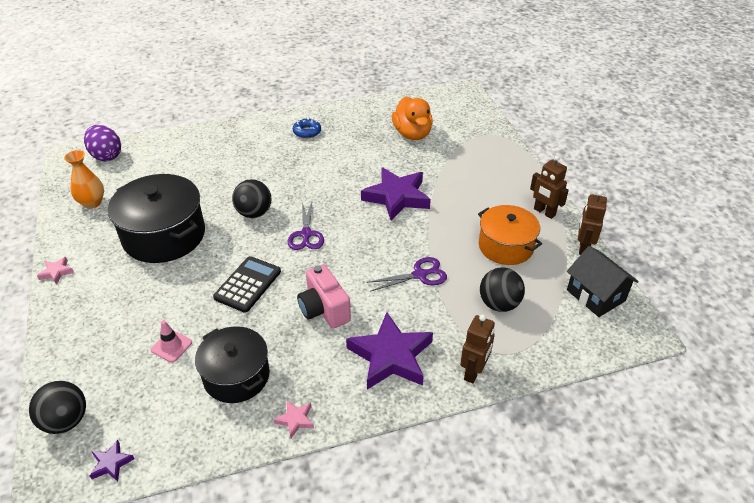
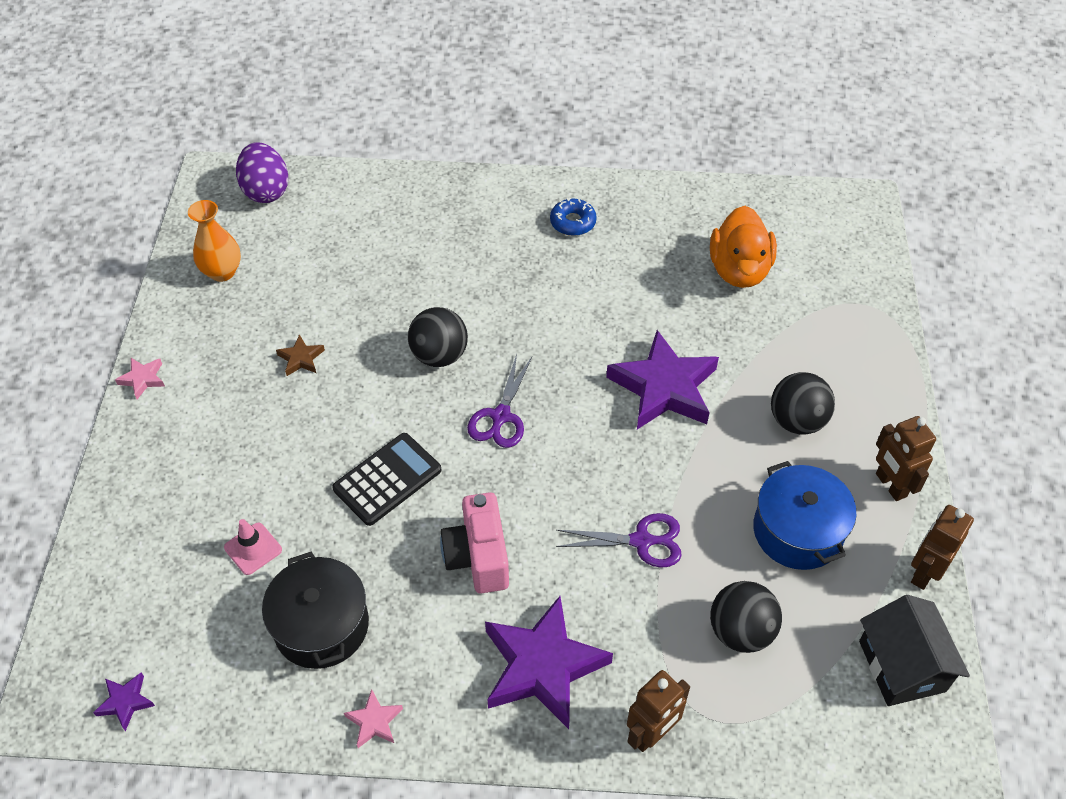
camera: 20 degrees right, 10 degrees up
black ball [29,381,86,434] -> black ball moved to [771,372,835,435]
black pot [108,174,205,263] -> brown star [276,334,325,376]
orange pot [478,205,542,265] -> blue pot [753,461,856,570]

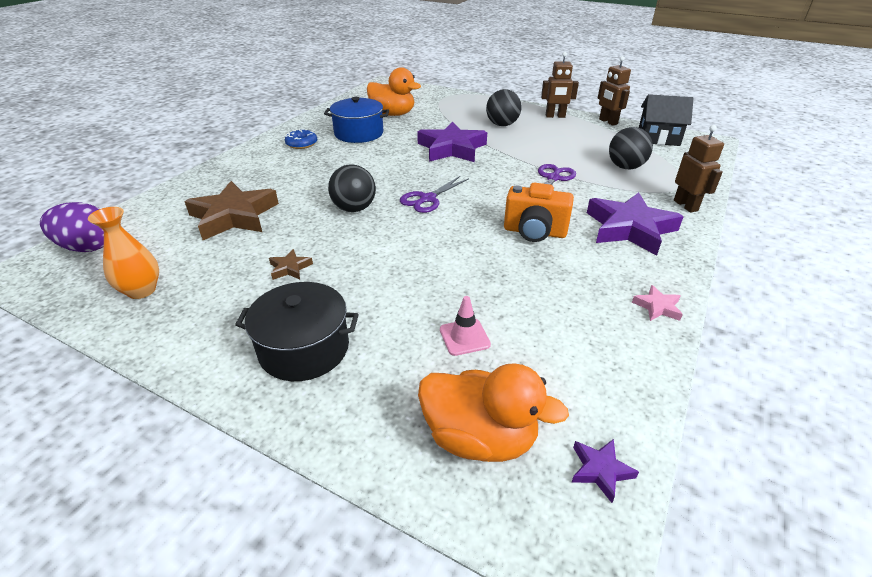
camera: 65 degrees left, 15 degrees down
pink star [115,358,165,399] -> none
black pot [262,552,369,669] -> black pot moved to [235,282,359,381]
black calculator [332,433,442,526] -> none
pink camera [440,492,509,594] -> orange camera [504,183,574,242]
purple scissors [467,354,532,448] -> purple scissors turned 90 degrees clockwise [400,176,469,213]
blue pot [753,461,856,570] -> blue pot moved to [324,97,389,143]
none -> brown star [184,181,279,240]
none -> orange duck [418,363,569,462]

